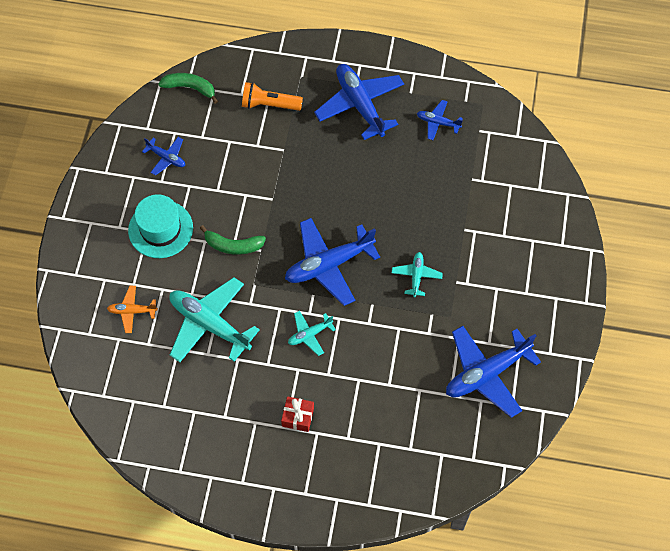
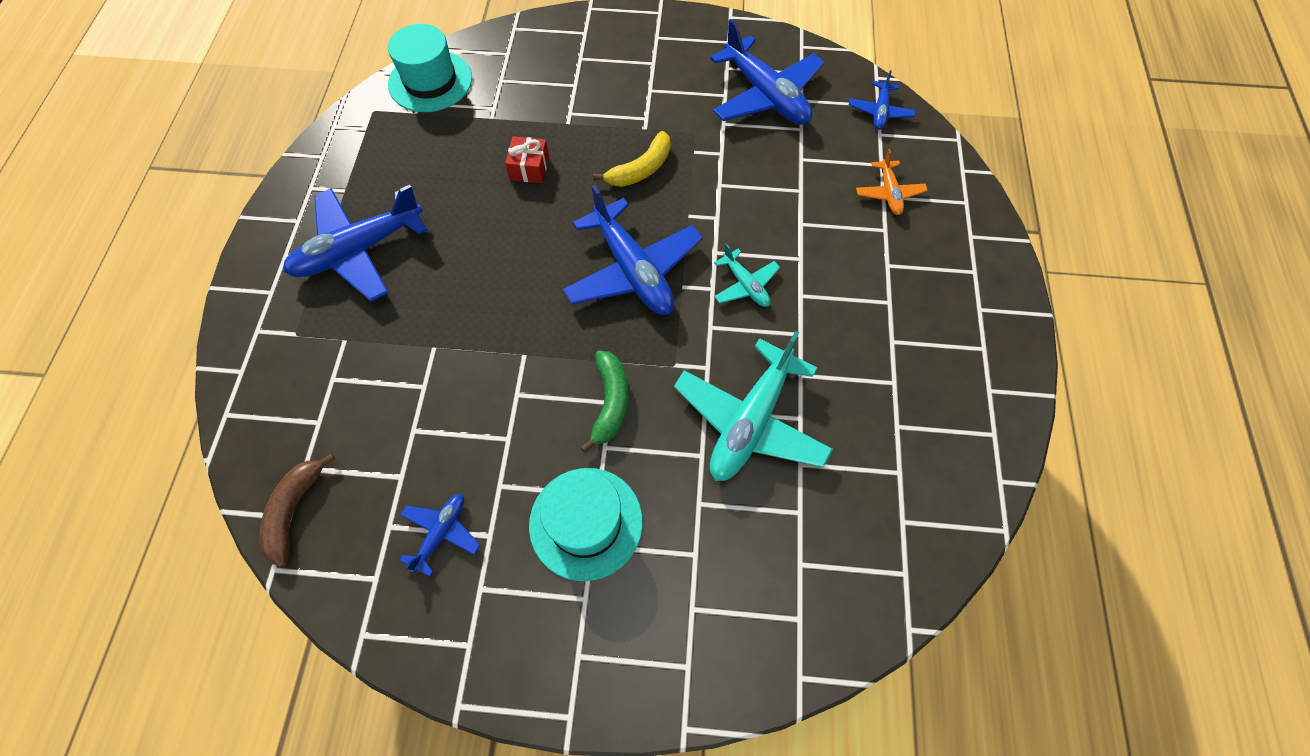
camera: 95 degrees left, 0 degrees up
orange plane [107,286,158,333] -> orange plane moved to [856,149,928,215]
green banana [159,73,218,104] -> brown banana [260,453,335,568]
orange flashlight [242,82,303,111] -> none
red gift [281,396,314,432] -> red gift moved to [505,136,549,183]
turquoise plane [392,252,443,297] -> yellow banana [593,131,671,187]
blue plane [417,100,463,140] -> blue plane moved to [849,70,916,130]
none -> turquoise hat [388,24,472,112]

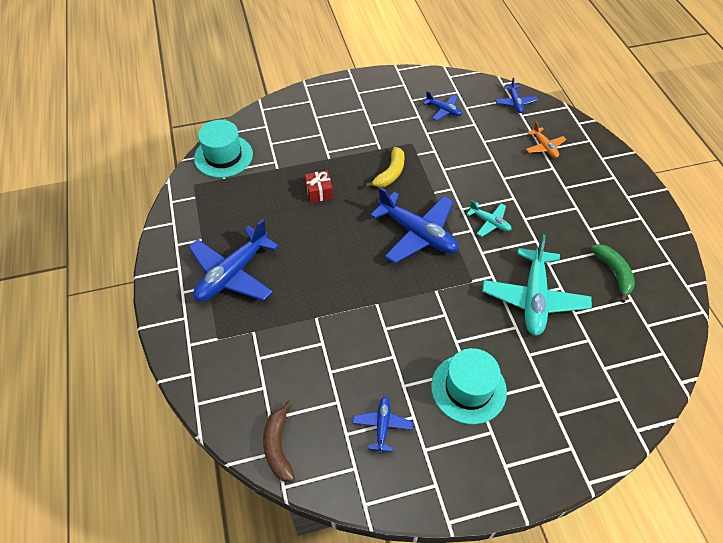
camera: 20 degrees left, 10 degrees down
green banana [580,350,628,453] -> green banana moved to [591,244,635,303]
blue plane [710,19,825,125] -> blue plane [423,91,462,121], size x0.50

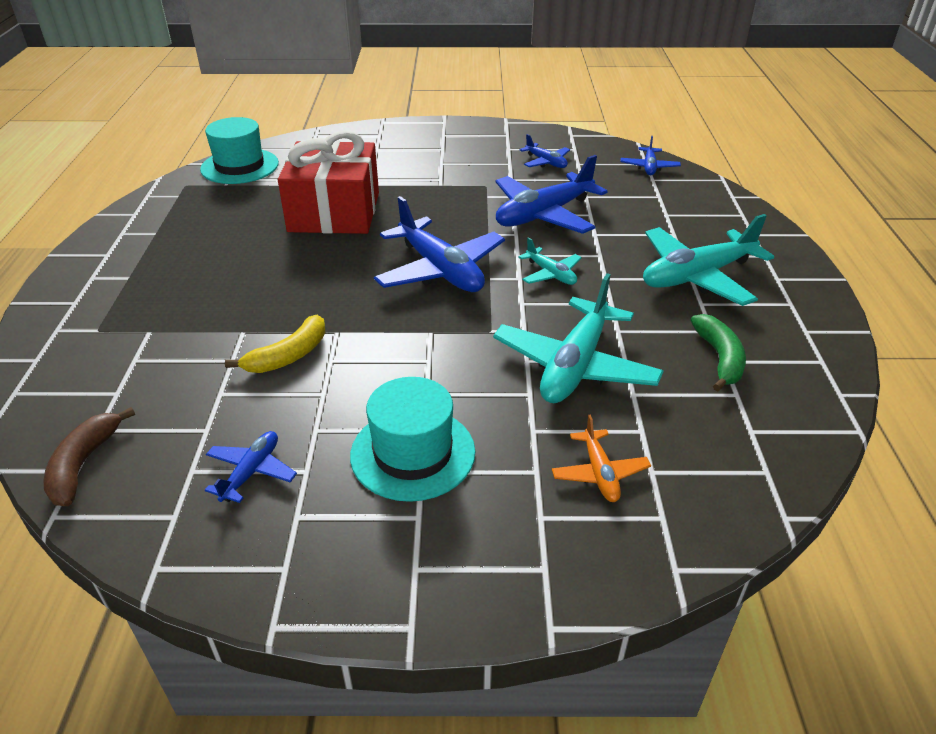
camera: 15 degrees right, 15 degrees down
blue plane [189,219,279,302] -> blue plane moved to [496,155,608,234]
red gift [305,171,333,203] -> red gift [278,131,379,234], size x2.50
yellow banana [365,147,405,187] -> yellow banana moved to [225,315,325,373]
orange plane [526,122,567,158] -> orange plane moved to [552,415,651,502]
none -> turquoise plane [643,214,774,306]

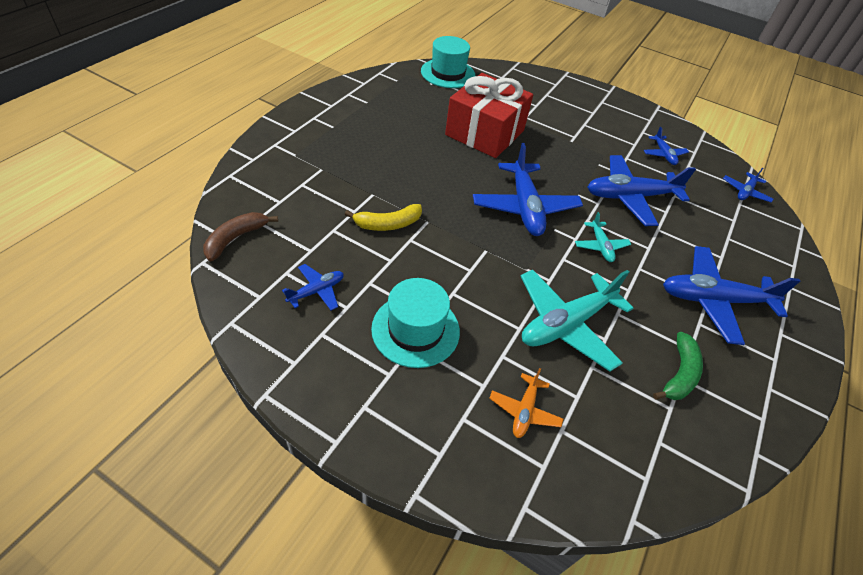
camera: 25 degrees right, 10 degrees up
turquoise plane [643,214,774,306] -> blue plane [663,246,800,345]

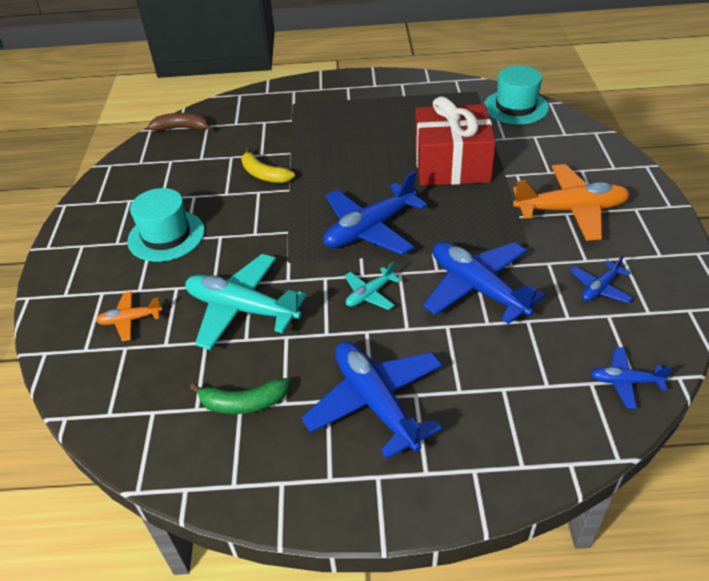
camera: 65 degrees right, 5 degrees down
blue plane [282,264,344,310] -> none
none -> orange plane [513,164,630,241]

